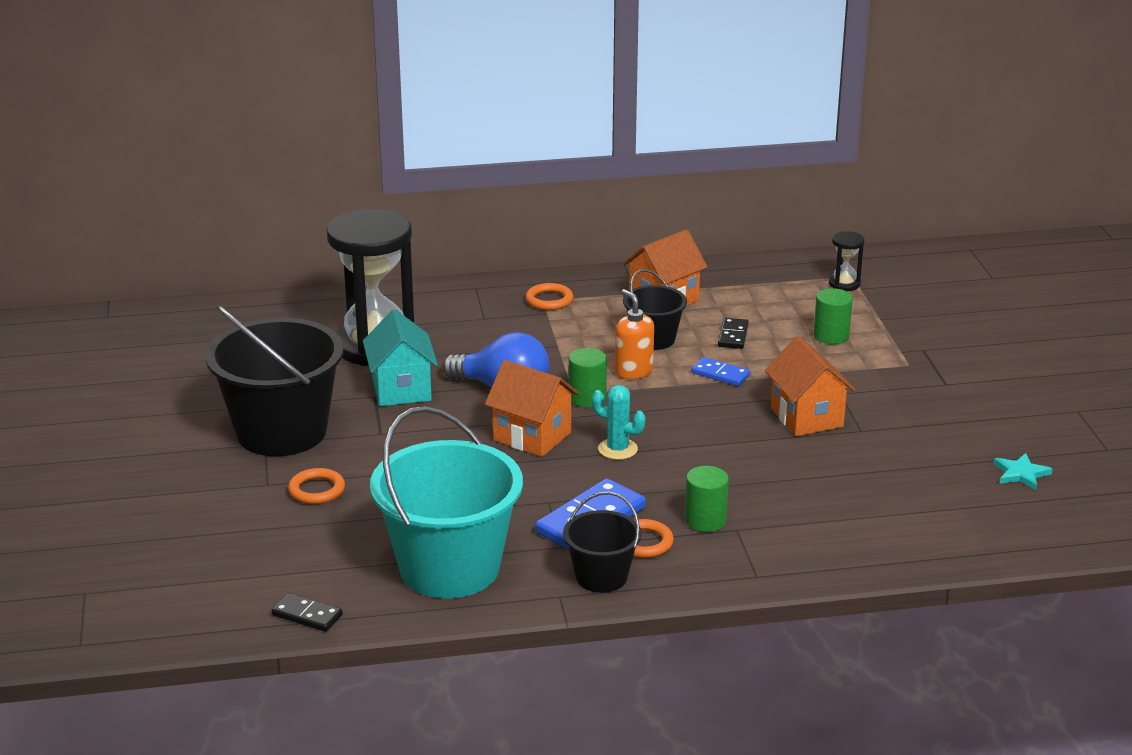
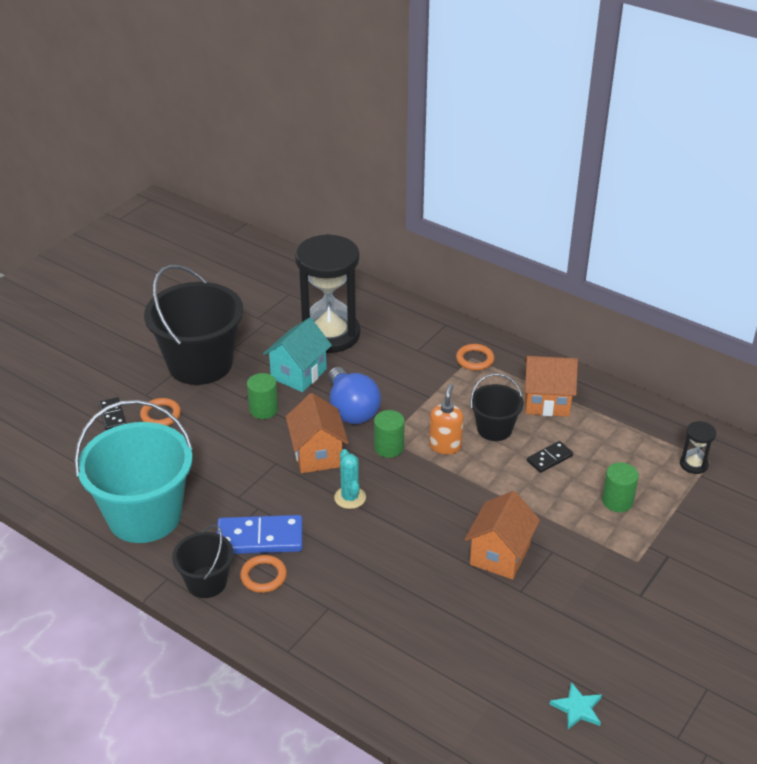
camera: 45 degrees right, 10 degrees up
black domino [271,593,343,632] -> black domino moved to [98,397,126,430]
green cylinder [685,466,729,532] -> green cylinder moved to [247,373,278,419]
blue domino [691,357,750,386] -> none

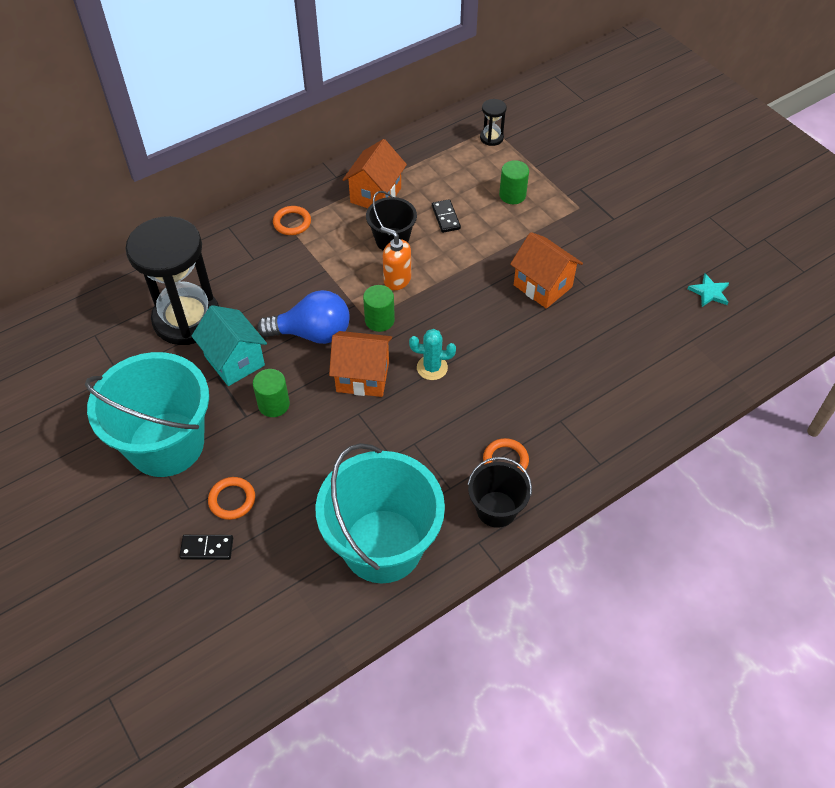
camera: 70 degrees left, 15 degrees up
black bucket [144,265,243,385] -> turquoise bucket [85,352,209,477]
blue domino [217,515,303,554] -> none

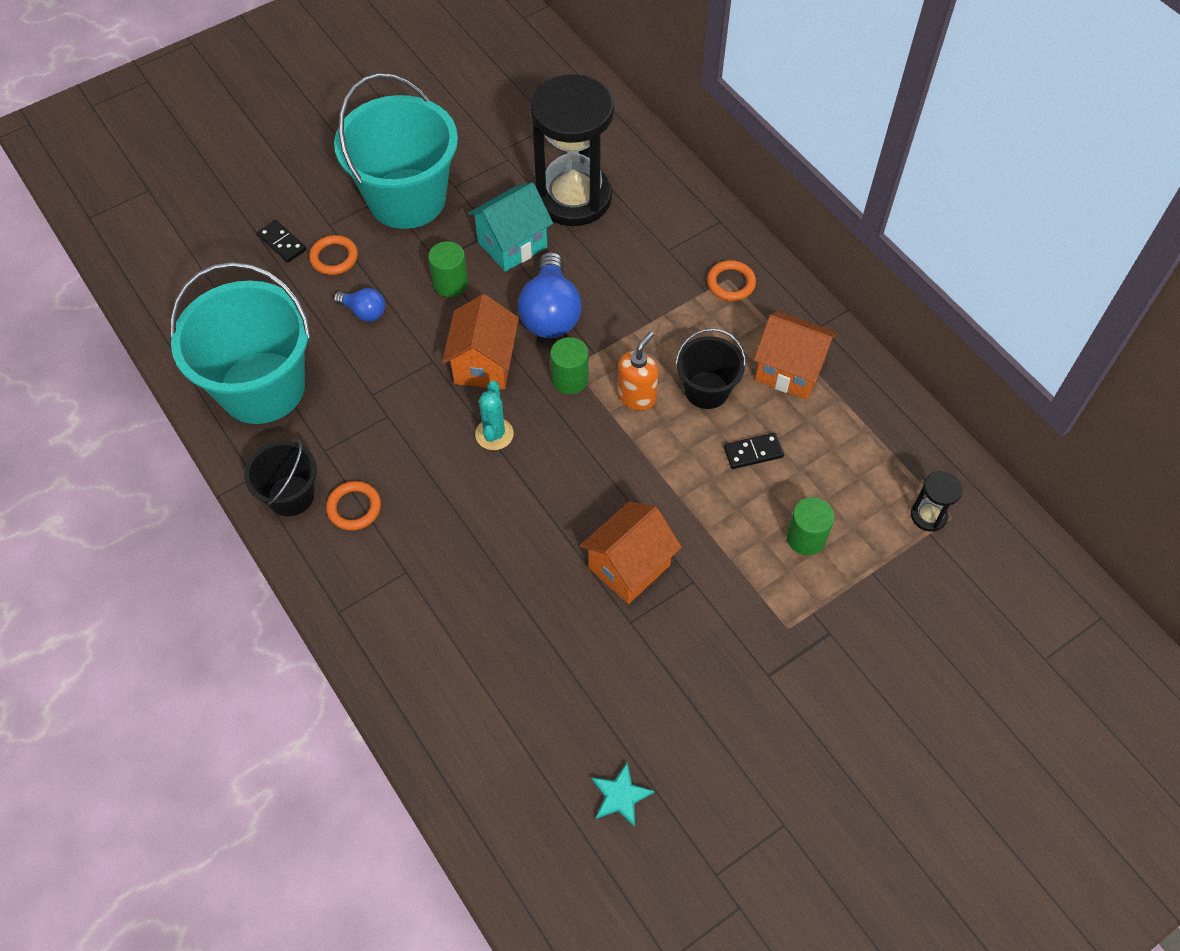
camera: 90 degrees right, 5 degrees up
black domino [179,535,233,560] -> black domino turned 45 degrees counterclockwise [257,220,307,263]
none -> blue light bulb [334,288,385,322]

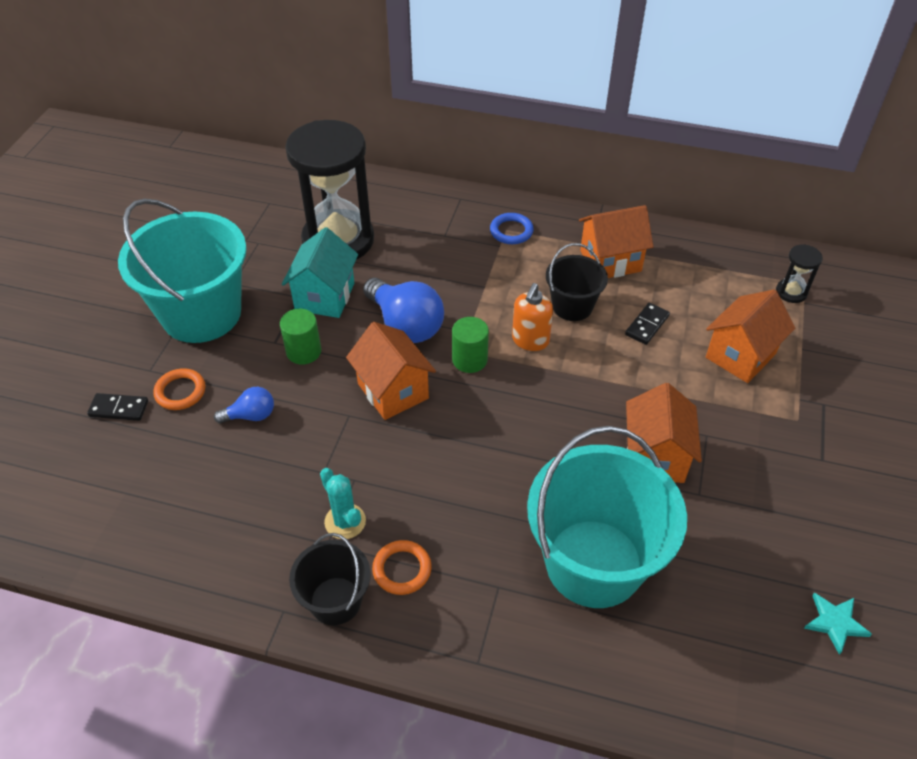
camera: 40 degrees left, 10 degrees down
turquoise bucket [170,262,312,424] -> turquoise bucket moved to [527,426,687,608]
turquoise cactus [475,381,514,450] -> turquoise cactus moved to [320,468,366,539]
orange soap dispenser [617,331,659,411] -> orange soap dispenser turned 150 degrees counterclockwise [512,283,553,351]
orange ring [707,260,756,301] -> blue ring [490,213,534,244]
green cylinder [786,497,834,555] -> orange house [706,290,795,383]

